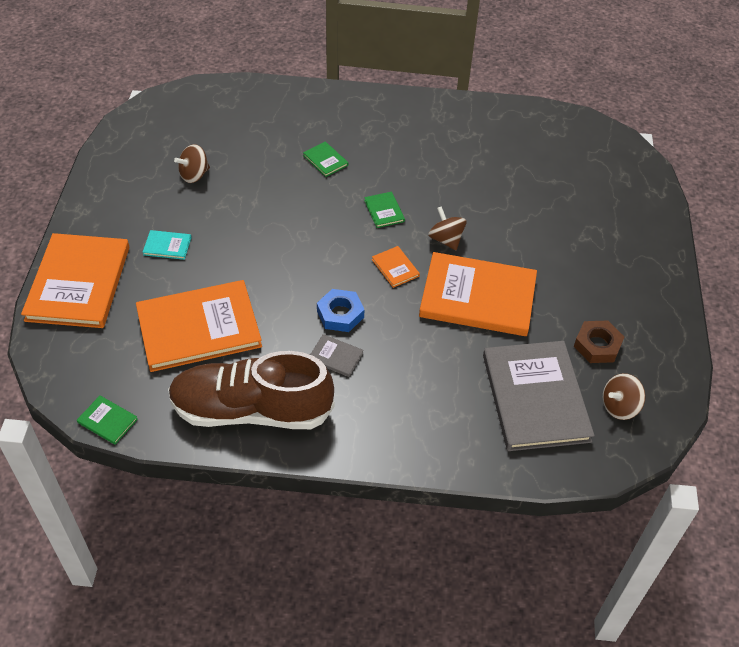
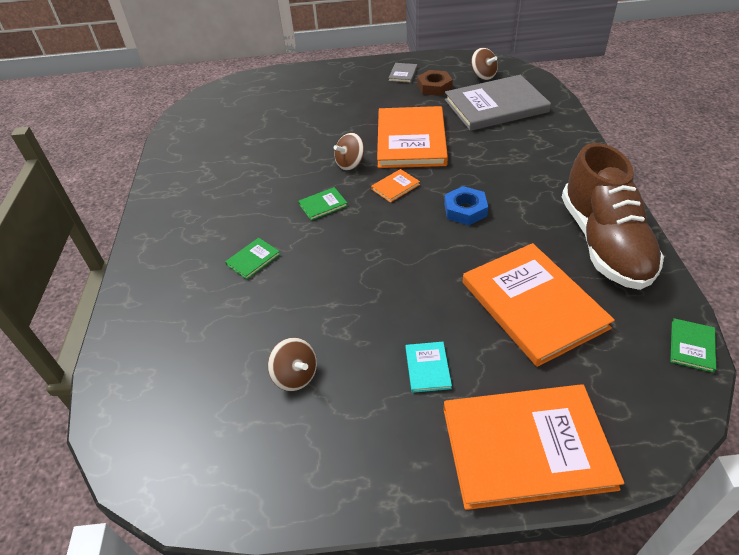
camera: 95 degrees left, 5 degrees down
grey book [310,334,363,377] -> grey book moved to [389,63,417,83]

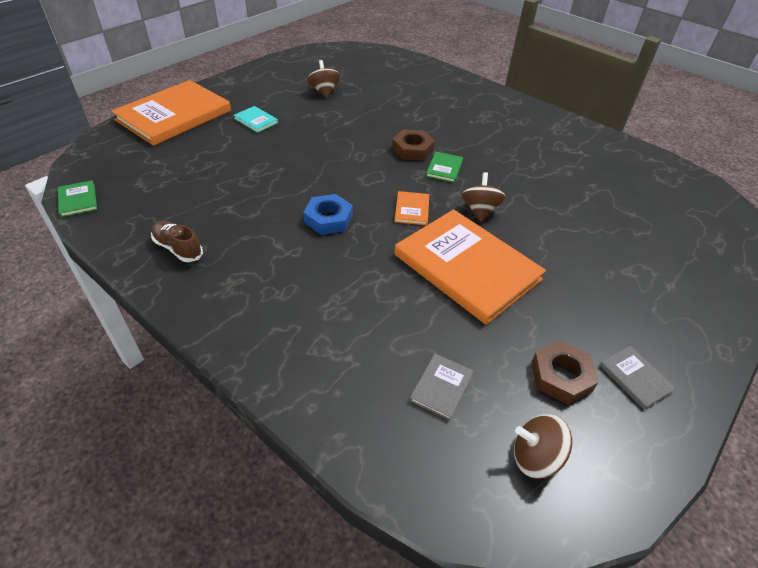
camera: 130 degrees right, 0 degrees up
green book [225,238,280,280] -> none
brown spinning top [268,337,317,391] -> brown spinning top turned 75 degrees clockwise [307,60,340,98]
grey book [445,75,551,131] -> grey book [410,354,474,421], size x0.40
orange book [463,243,615,367] -> none
brown shoe [562,143,664,290] -> brown shoe [151,221,203,262], size x0.40
none -> brown nut [392,129,435,161]

